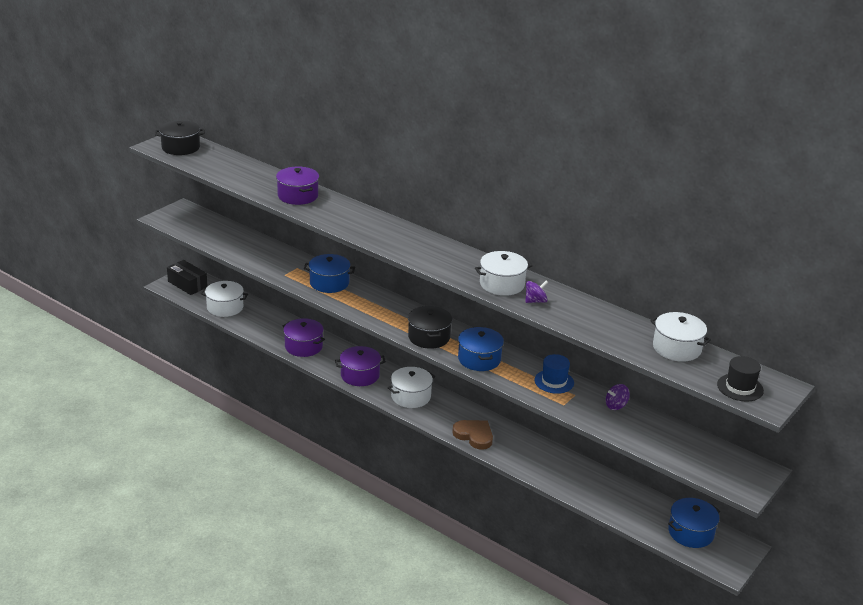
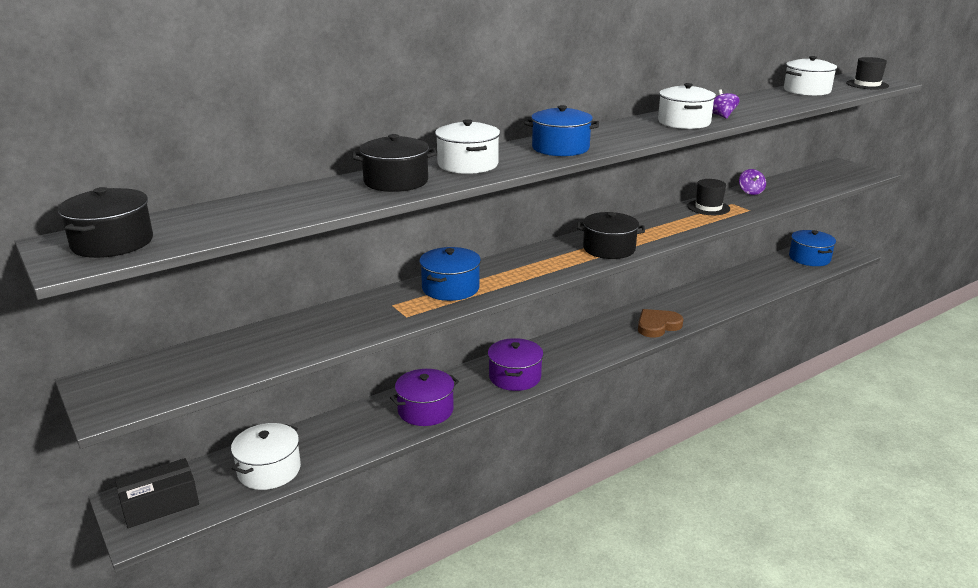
camera: 70 degrees left, 5 degrees down
purple pot [276,166,319,205] -> black pot [352,134,437,192]
white pot [388,367,435,408] -> white pot moved to [435,119,500,174]
blue pot [458,327,504,371] -> blue pot moved to [524,105,599,156]
blue hat [535,354,574,394] -> black hat [687,179,730,215]

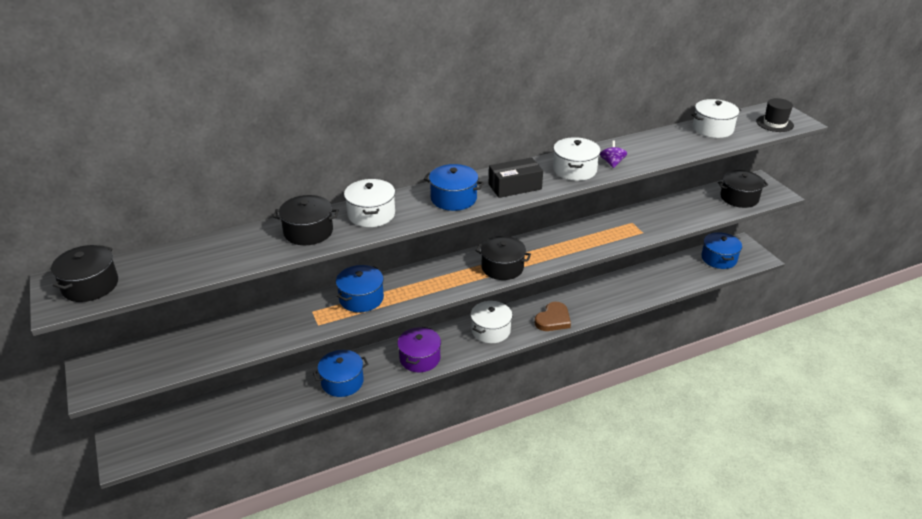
camera: 10 degrees right, 10 degrees up
black box [115,458,199,528] -> black box moved to [489,157,543,198]
white pot [231,423,301,490] -> white pot moved to [470,301,512,343]
purple pot [390,369,459,426] -> blue pot [313,350,368,397]
brown heart [638,309,683,338] -> brown heart turned 150 degrees clockwise [535,302,571,331]
black hat [687,179,730,215] -> none
purple spinning top [739,169,766,195] -> none
none -> black pot [718,170,768,208]

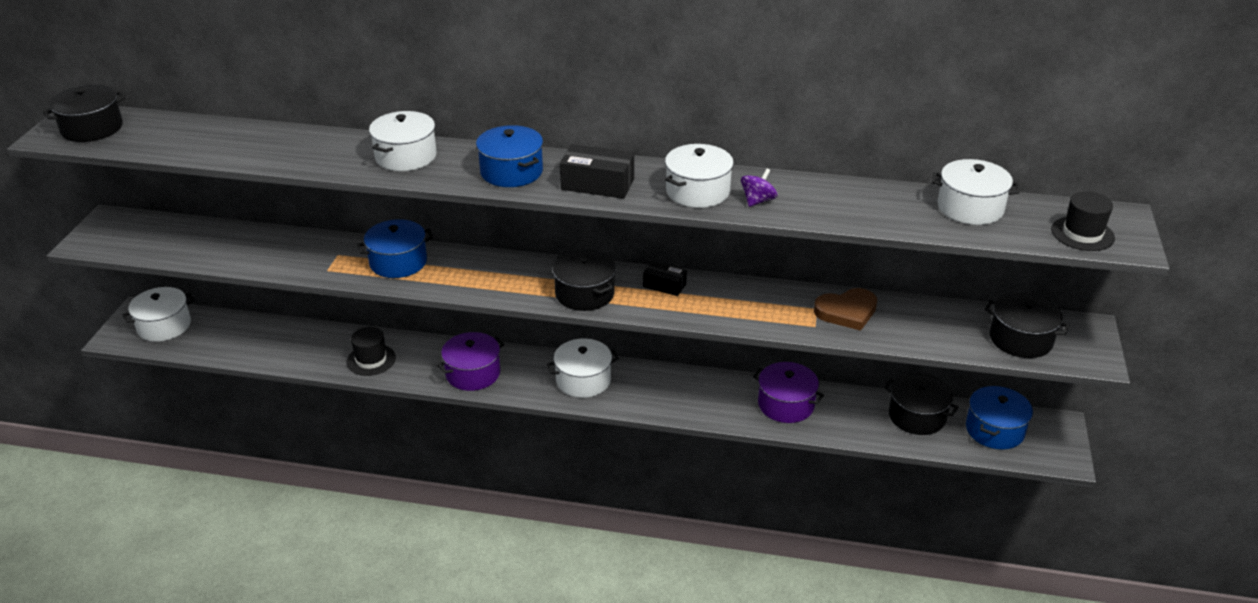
camera: 35 degrees right, 0 degrees up
black pot [273,195,338,245] -> black pot moved to [884,373,959,435]
blue pot [313,350,368,397] -> black hat [347,327,396,376]
brown heart [535,302,571,331] -> brown heart moved to [814,288,877,331]
none -> white pot [123,287,194,342]
none -> black box [643,261,687,296]
none -> purple pot [753,362,824,423]

